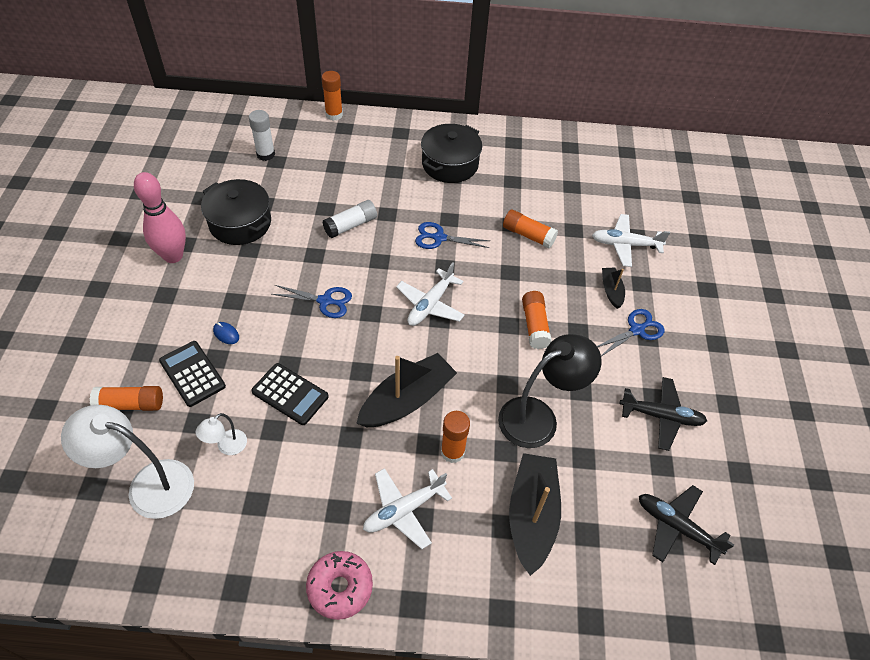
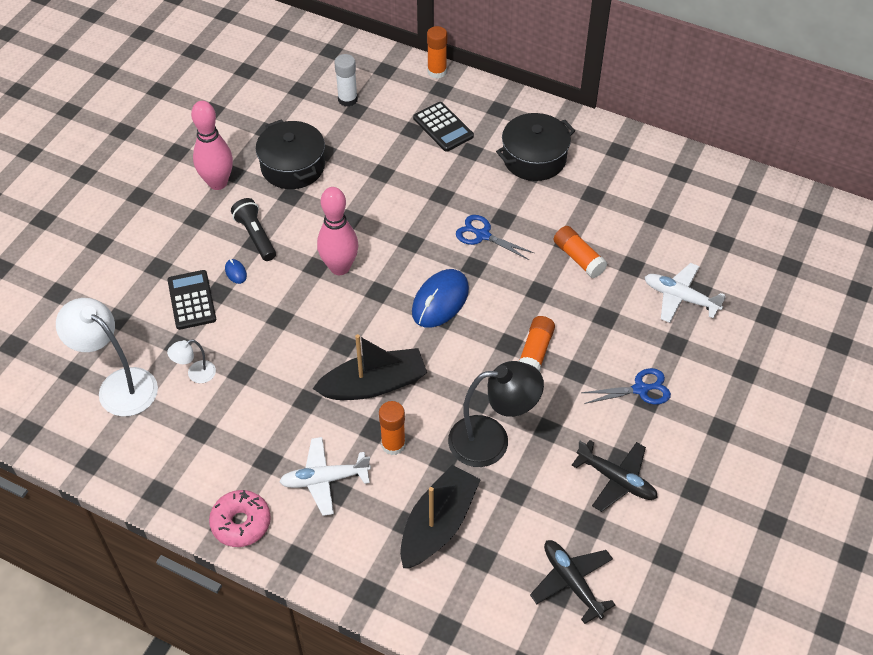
camera: 25 degrees right, 0 degrees up
orange glue stick [90,386,163,411] -> none
black calculator [251,363,329,425] -> black calculator moved to [413,102,474,152]
blue scissors [271,285,352,318] -> pink bowling pin [317,187,358,275]
white glue stick [322,200,377,238] -> none
white plane [396,262,465,326] -> blue mouse [412,269,469,328]
black boat [602,267,625,309] -> none
none -> black flashlight [231,198,276,261]

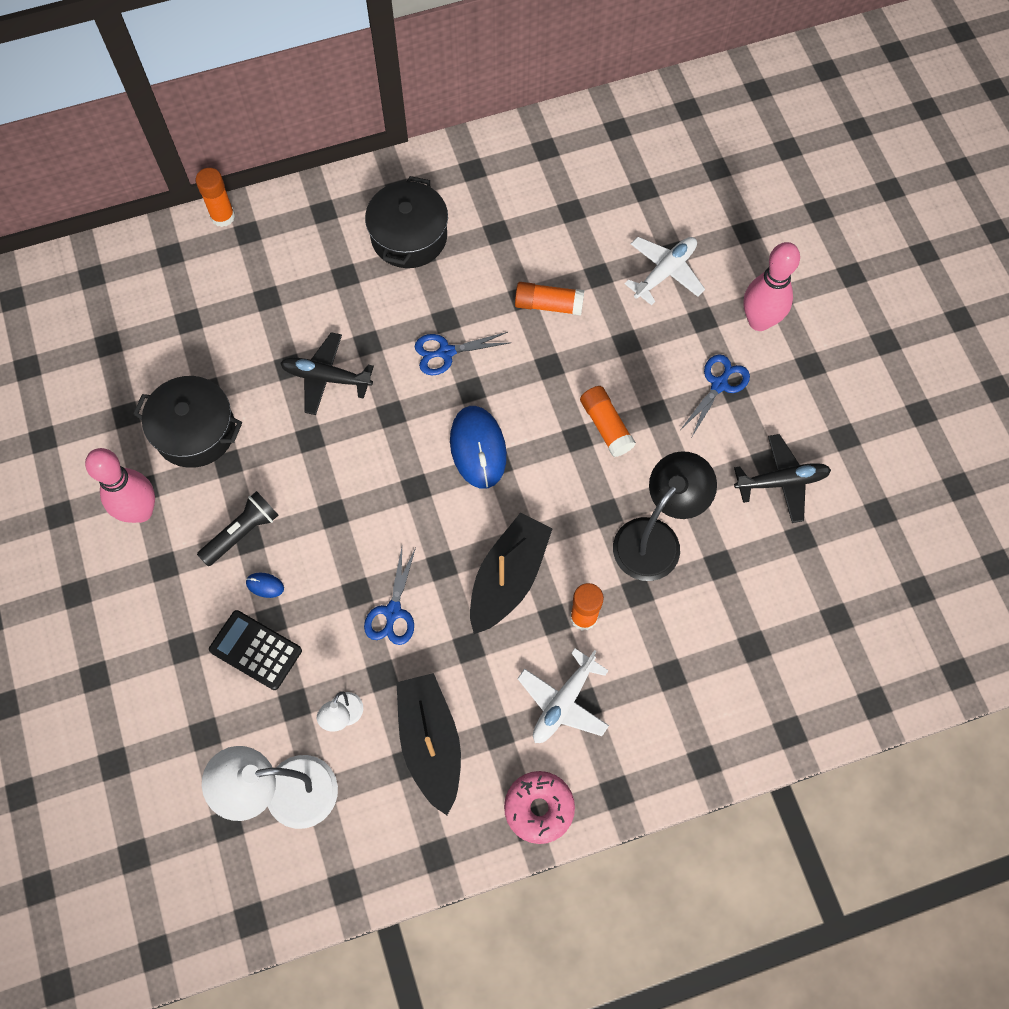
camera: 45 degrees left, 15 degrees up
black flashlight [231,198,276,261] -> black flashlight turned 120 degrees clockwise [197,491,278,566]
pink bowling pin [317,187,358,275] -> pink bowling pin moved to [743,242,800,331]
white glue stick [334,54,358,107] -> none
black boat [400,465,481,568] -> black boat moved to [396,673,461,815]
black calculator [413,102,474,152] -> none
black plane [530,540,615,624] -> black plane moved to [280,332,374,415]
white plane [645,263,726,323] -> white plane turned 150 degrees clockwise [624,237,705,305]
none -> blue scissors [364,547,416,645]

